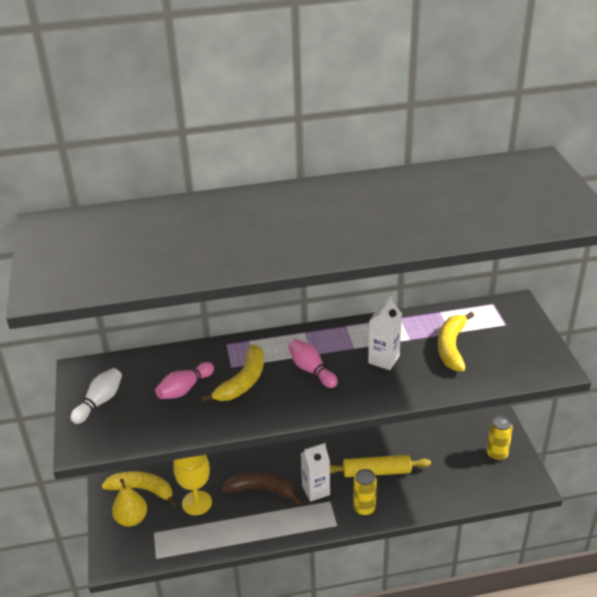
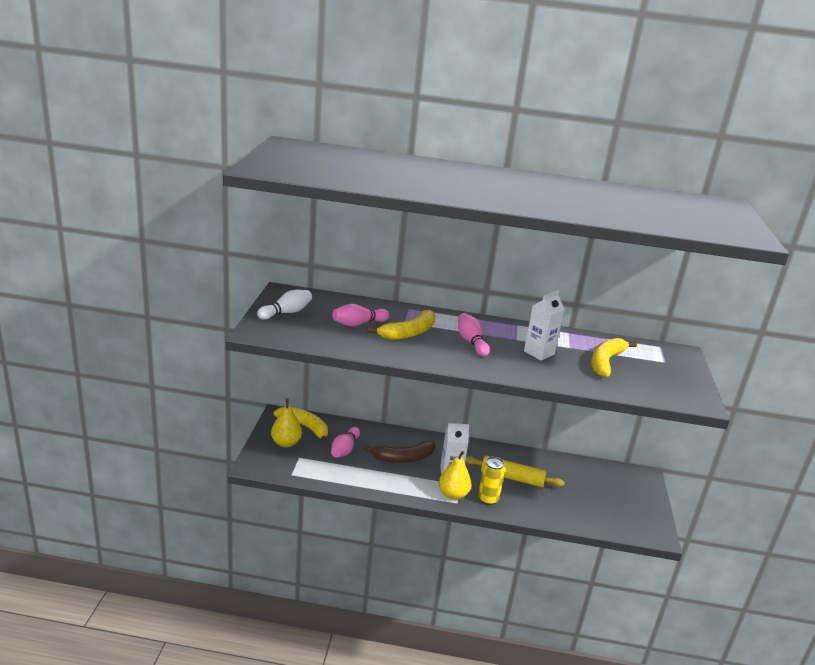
camera: 15 degrees right, 10 degrees down
yellow goblet [173,455,212,515] -> pink bowling pin [331,427,360,457]
brown banana [221,472,301,504] -> brown banana turned 135 degrees clockwise [363,441,435,463]
yellow can [487,416,513,461] -> none
none -> yellow pear [439,451,472,500]

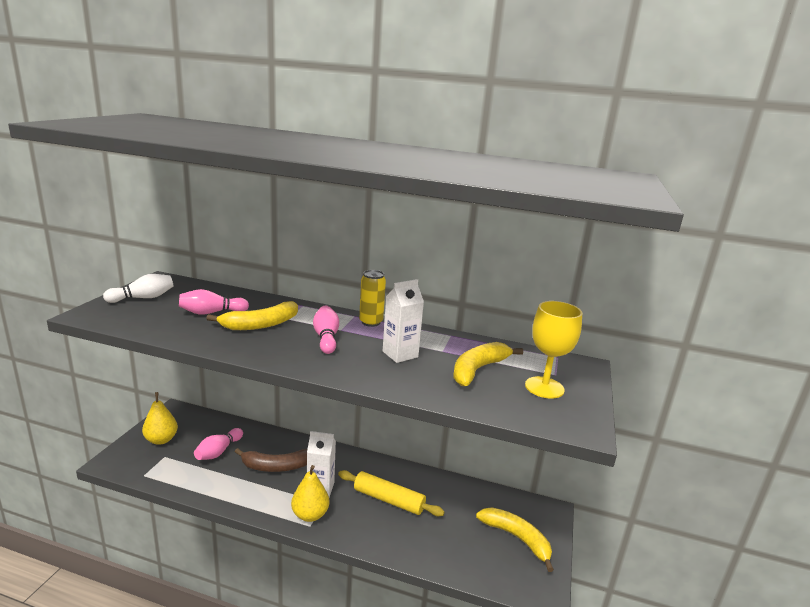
camera: 10 degrees right, 5 degrees down
yellow banana [274,407,328,444] -> yellow banana moved to [476,507,554,572]
yellow can [478,457,505,505] -> yellow can moved to [359,270,386,327]
none -> yellow goblet [525,301,582,399]

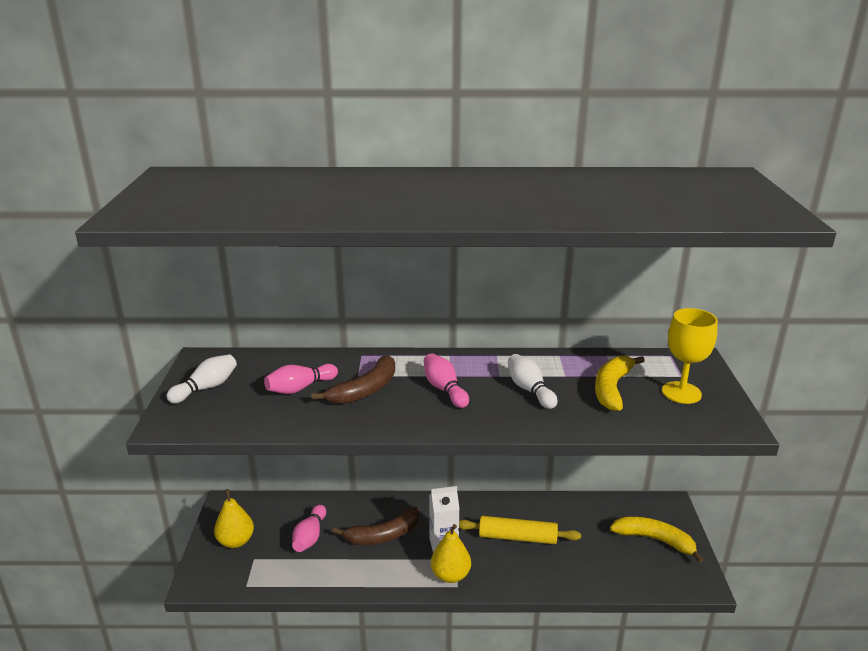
camera: 15 degrees left, 5 degrees up
yellow banana [206,301,298,330] -> brown banana [311,355,395,404]
yellow can [359,270,386,327] -> none
white carton [383,279,424,363] -> white bowling pin [508,354,558,409]

